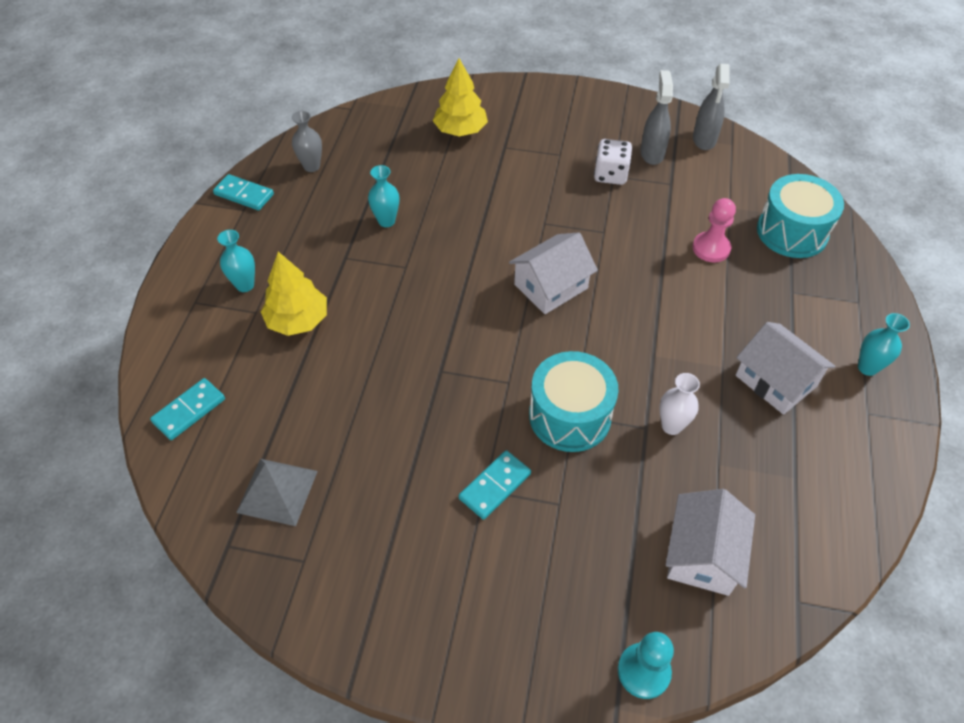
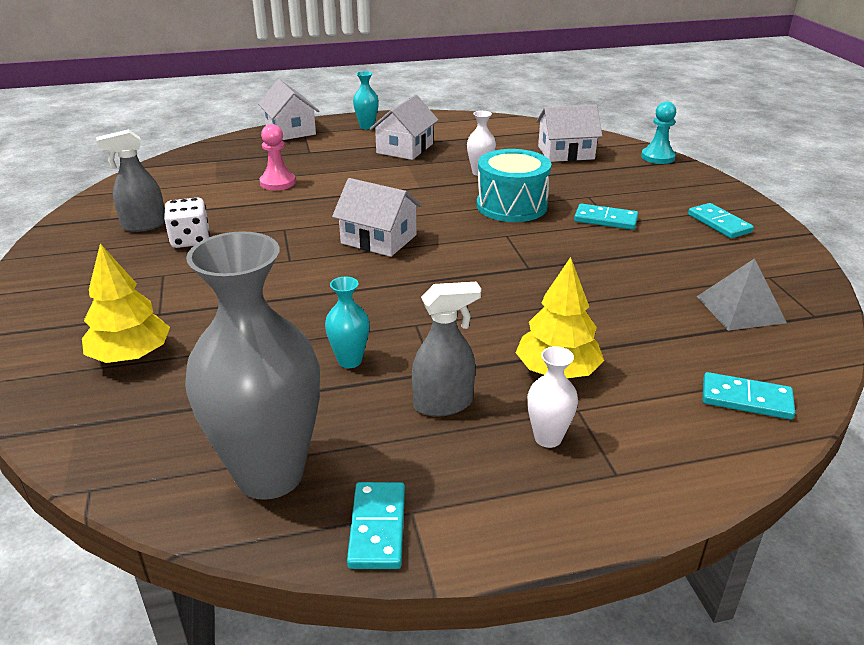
camera: 115 degrees left, 20 degrees down
turquoise vase [217,230,255,292] -> white vase [527,346,578,448]
grey vase [292,111,322,172] -> grey vase [185,231,320,500], size x2.33
grey spray bottle [693,63,730,150] -> grey spray bottle moved to [412,282,481,417]
turquoise drum [757,174,844,258] -> none
none -> white house [258,79,319,140]
none -> turquoise domino [688,203,754,238]

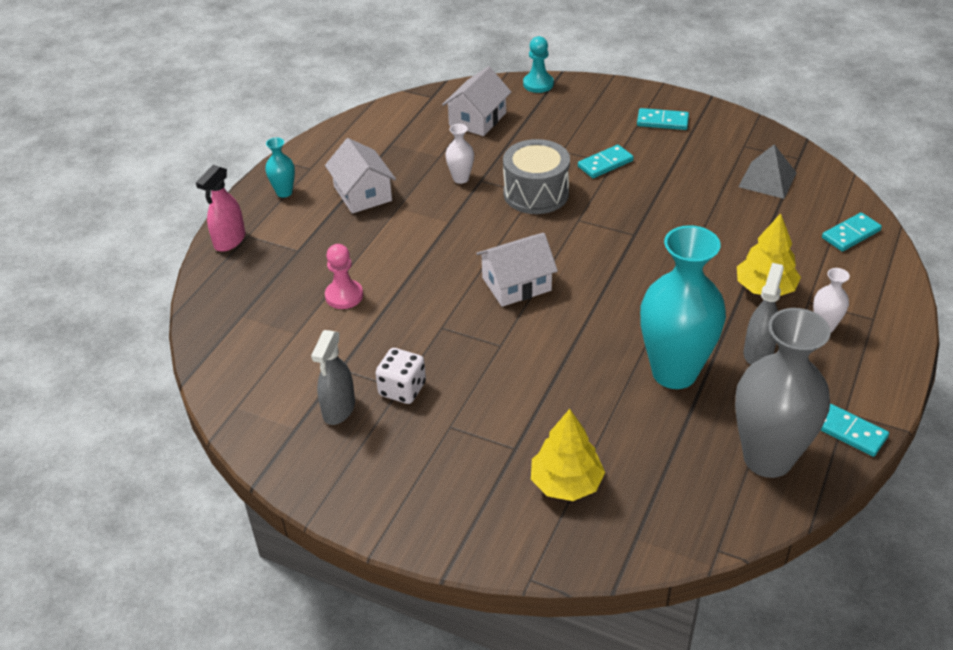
camera: 50 degrees left, 10 degrees up
white house [258,79,319,140] -> pink spray bottle [196,165,245,252]
turquoise vase [325,277,369,368] -> turquoise vase [640,225,726,389], size x2.33
turquoise drum [477,149,551,222] -> grey drum [503,139,570,214]

